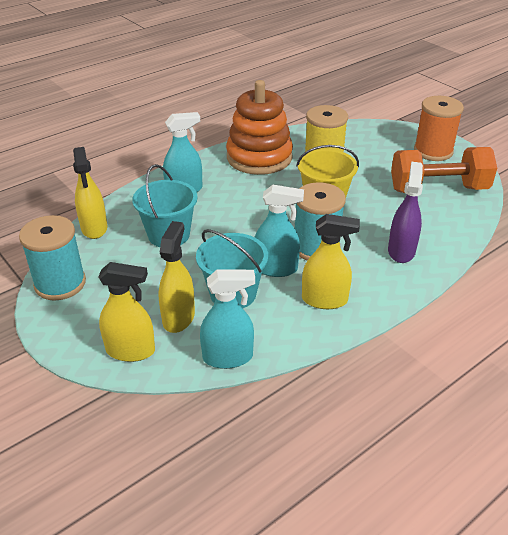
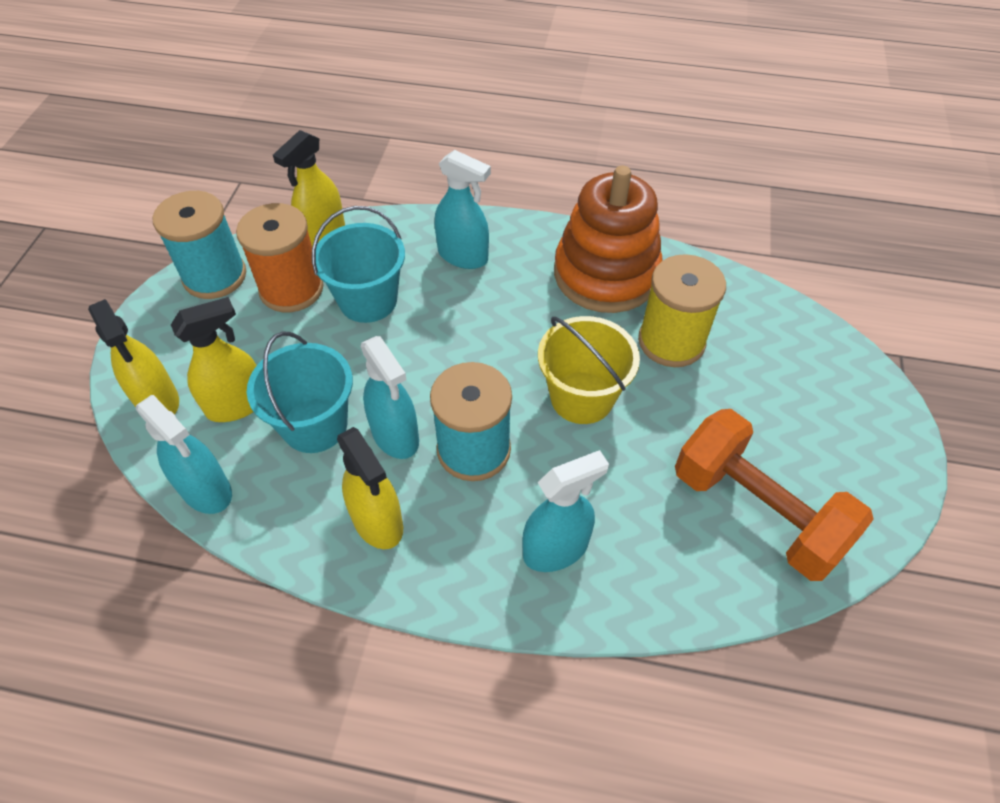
camera: 50 degrees right, 15 degrees up
purple spray bottle [388,162,423,263] -> turquoise spray bottle [522,450,609,572]
orange spool [414,96,464,161] -> orange spool moved to [236,203,324,312]

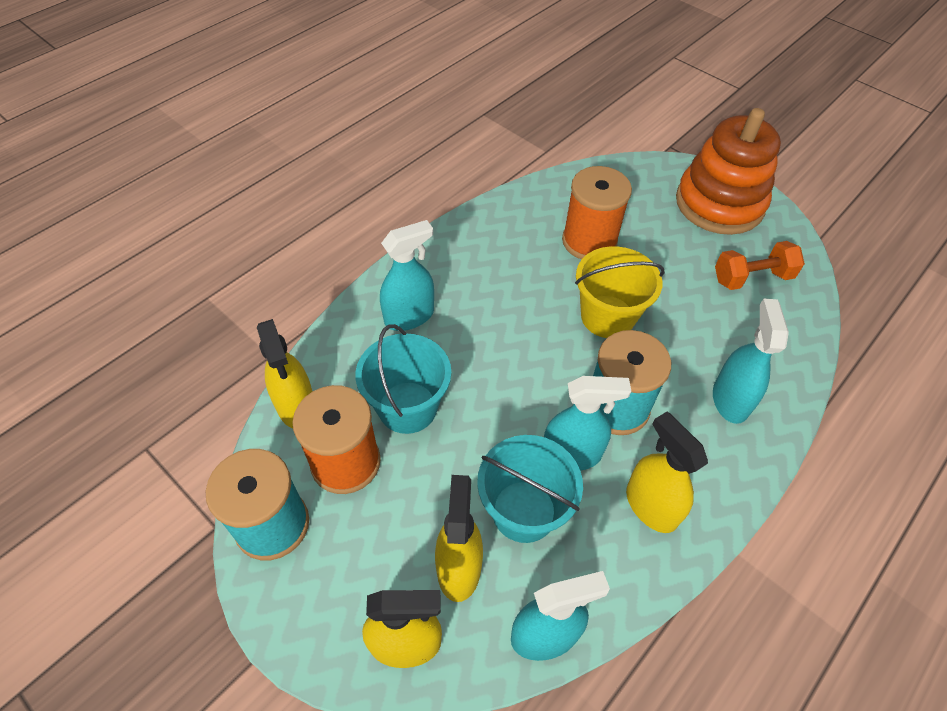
camera: 60 degrees left, 0 degrees up
yellow spray bottle [337,427,403,549] -> yellow spray bottle turned 120 degrees counterclockwise [626,412,708,533]
orange stacking toy [554,166,663,313] -> orange stacking toy moved to [676,108,781,235]
yellow spool [638,254,726,367] -> orange spool [562,166,632,259]
orange dumbbell [675,409,874,581] -> orange dumbbell [715,241,805,290], size x0.61

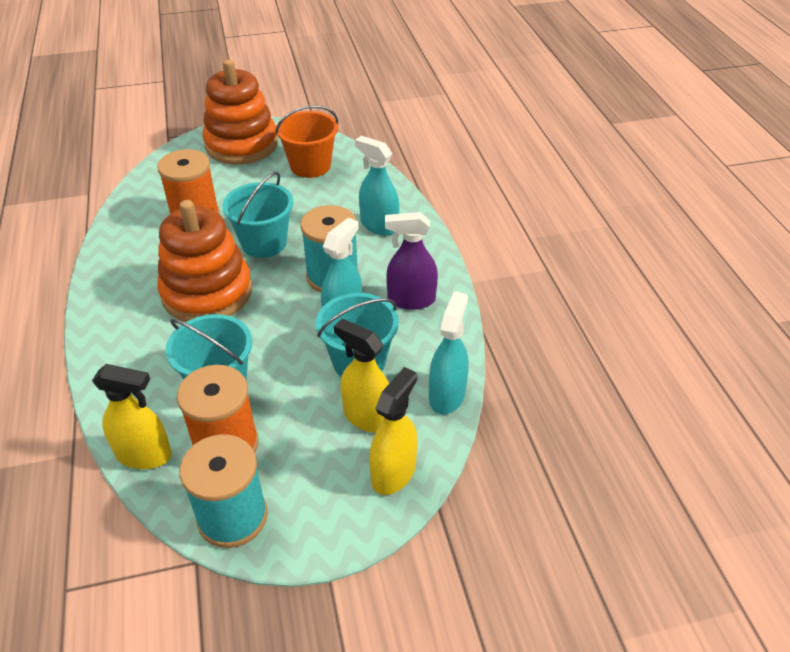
camera: 55 degrees left, 10 degrees down
turquoise spray bottle [380,220,434,331] -> none
yellow bucket [575,246,665,338] -> turquoise bucket [222,172,293,258]
yellow spray bottle [626,412,708,533] -> purple spray bottle [385,212,438,310]
orange dumbbell [715,241,805,290] -> orange bucket [275,105,338,178]
none -> orange stacking toy [157,200,252,322]

